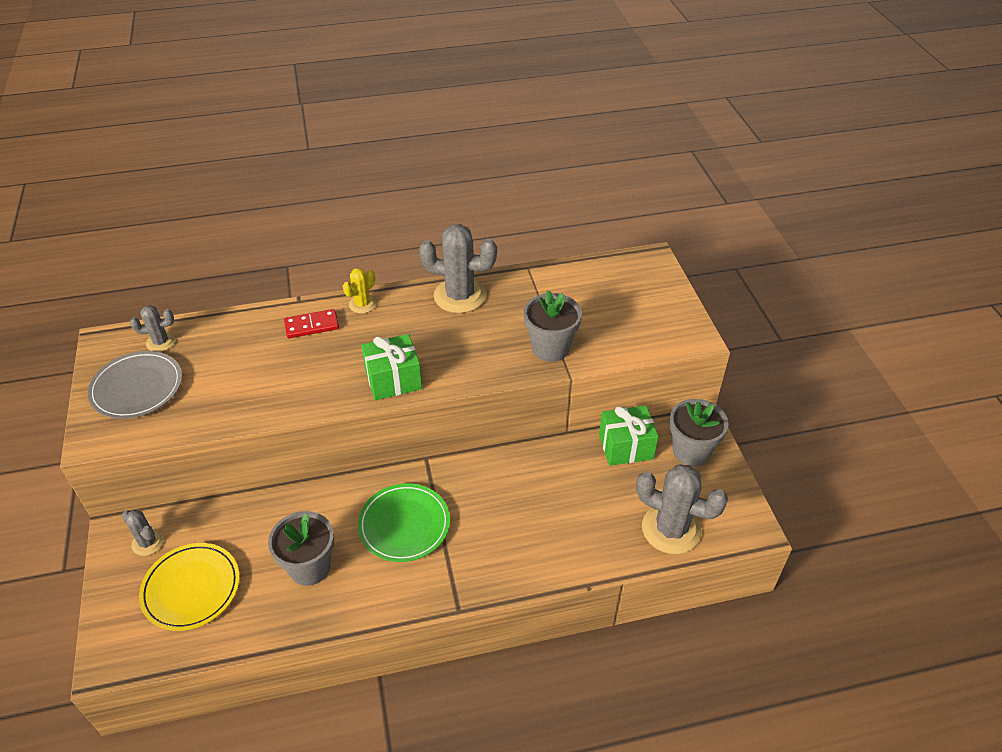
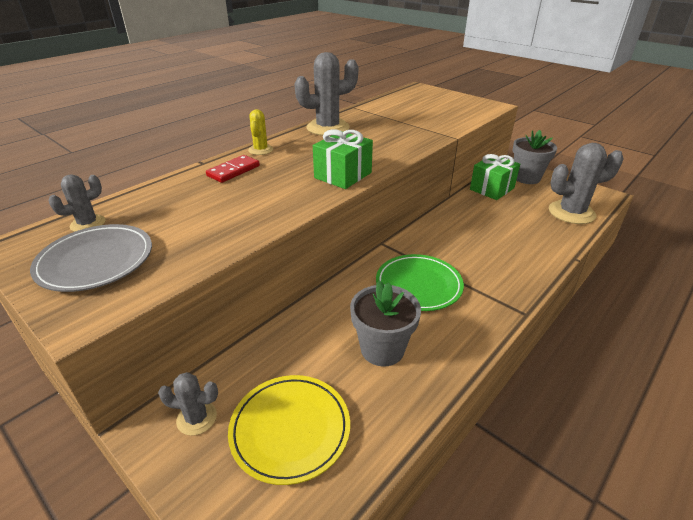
camera: 35 degrees left, 10 degrees down
grey flower pot [524,290,582,362] -> none

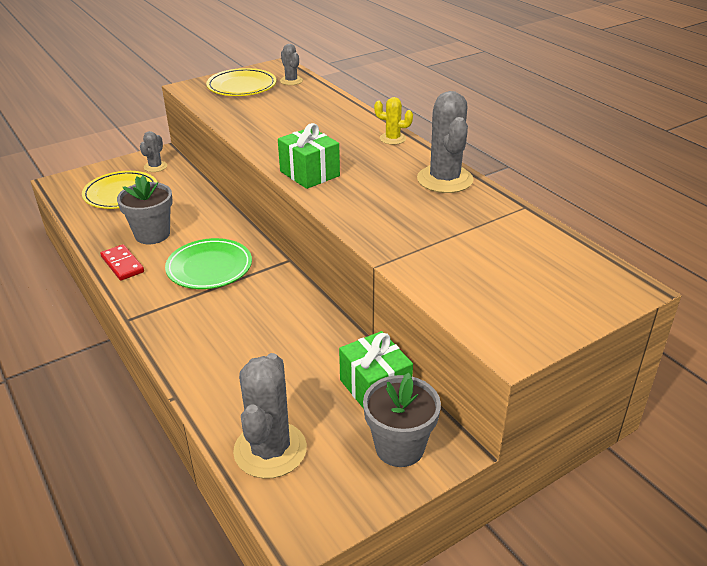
camera: 105 degrees right, 0 degrees up
grey plate [30,224,152,292] -> yellow plate [206,68,276,96]
red domino [206,155,260,183] -> red domino moved to [100,244,144,281]

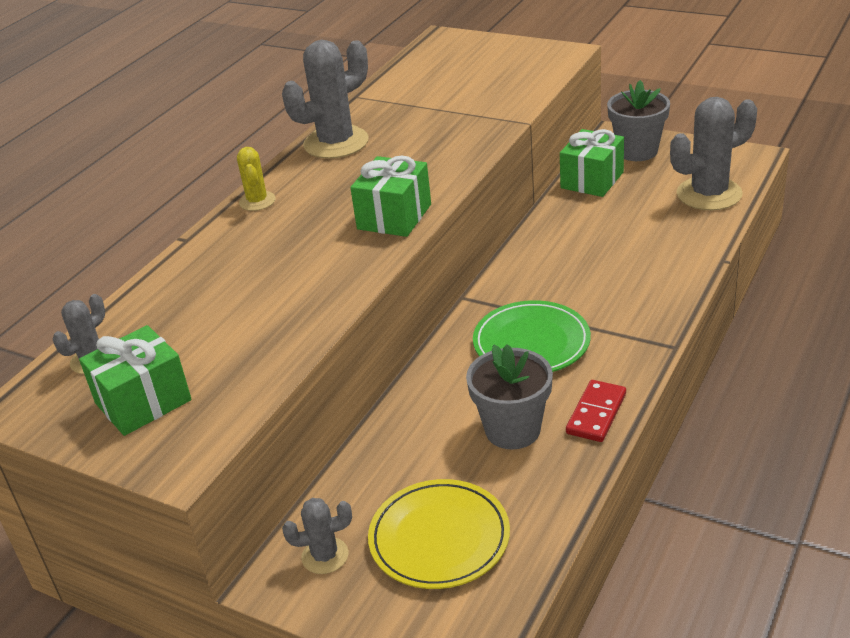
camera: 115 degrees left, 0 degrees up
yellow plate [206,68,276,96] -> green gift [79,325,192,436]

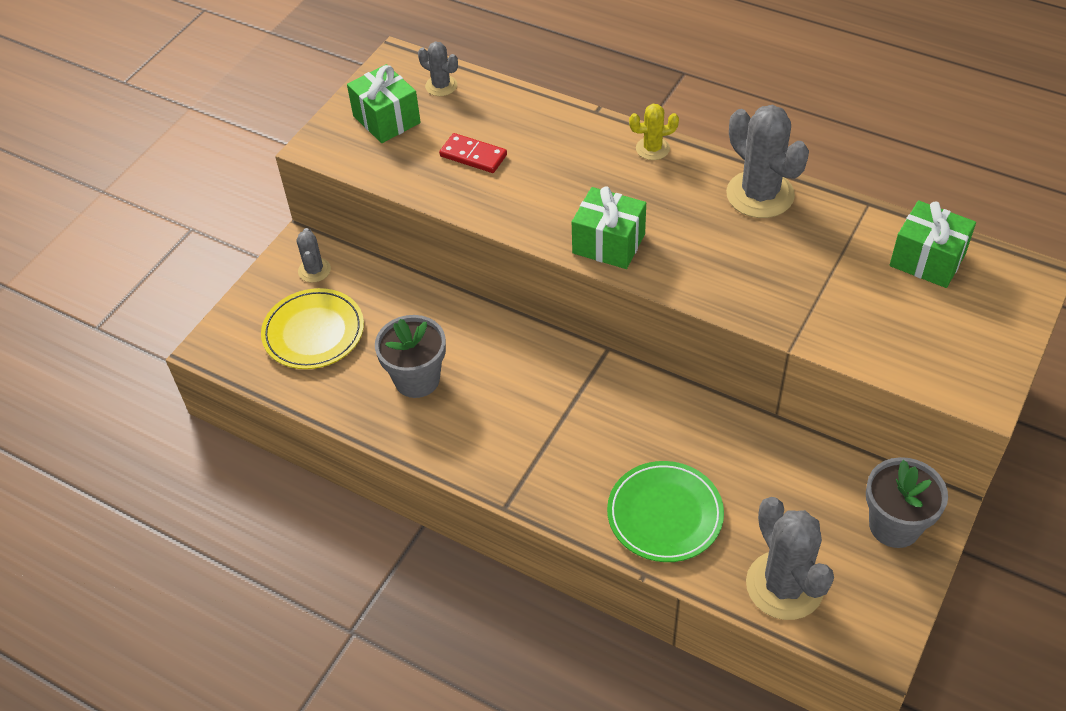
camera: 90 degrees right, 15 degrees up
green plate [473,300,591,372] -> green plate moved to [607,461,724,562]
green gift [560,129,624,197] -> green gift moved to [890,200,976,288]
red domino [566,380,626,442] -> red domino moved to [439,133,507,173]

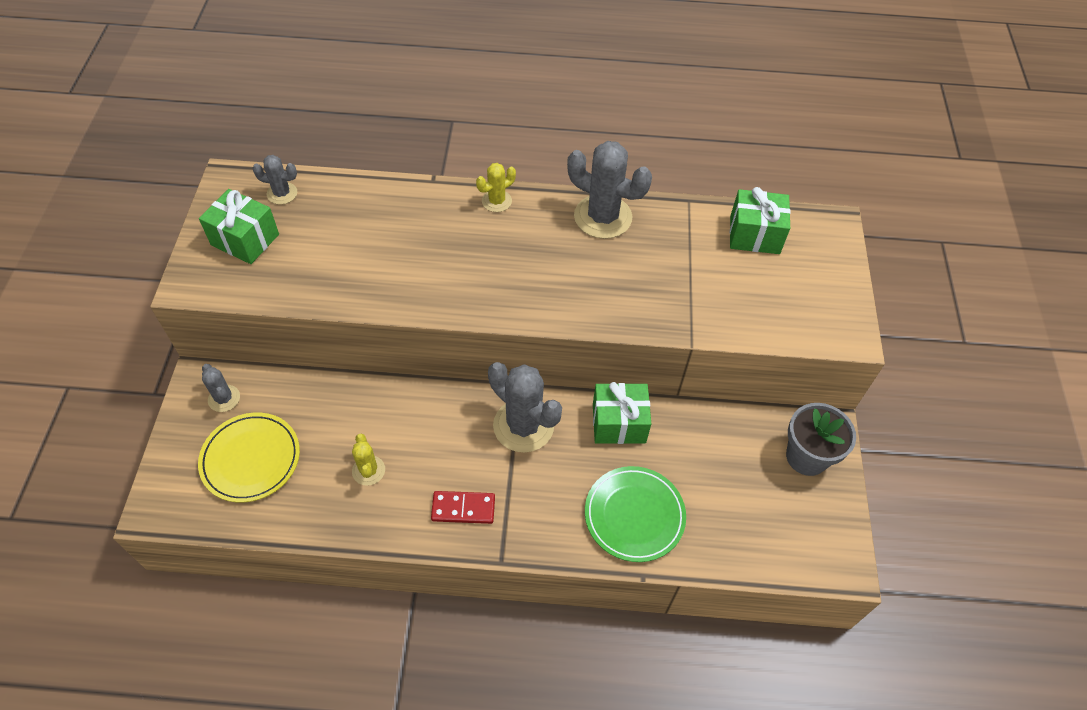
camera: 30 degrees left, 5 degrees up
grey flower pot [375,315,446,398] -> yellow cactus [352,433,385,486]
red domino [439,133,507,173] -> red domino moved to [431,491,495,524]
green gift [572,186,646,269] -> green gift moved to [593,382,651,444]
grey cactus [746,497,834,620] -> grey cactus moved to [488,362,562,453]

